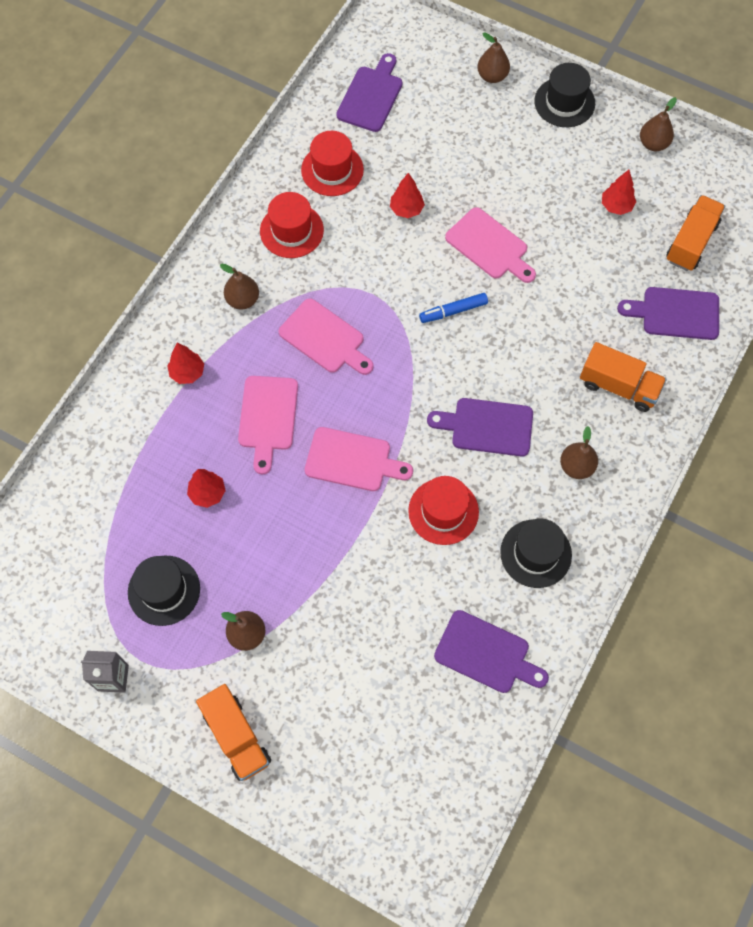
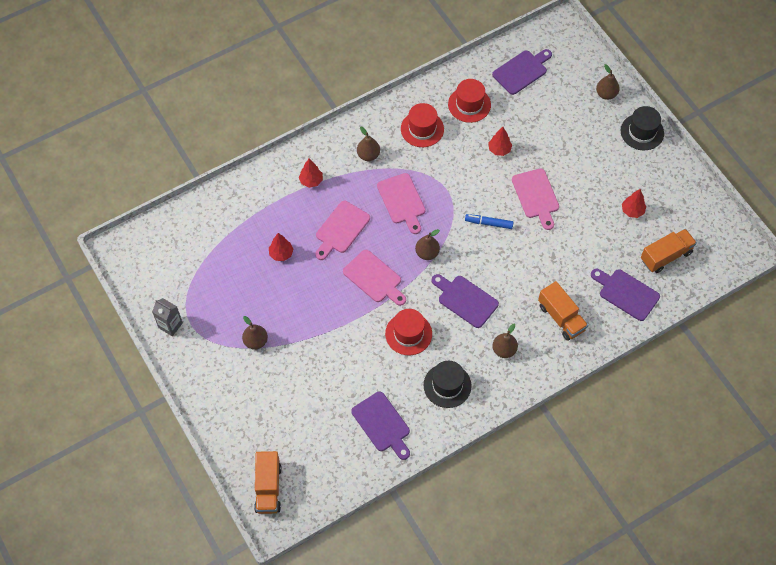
camera: 30 degrees right, 5 degrees down
black hat [128,556,200,626] -> none
orange truck [196,684,271,781] -> orange truck moved to [254,451,282,514]
brown pear [640,97,677,151] -> brown pear moved to [415,229,440,260]

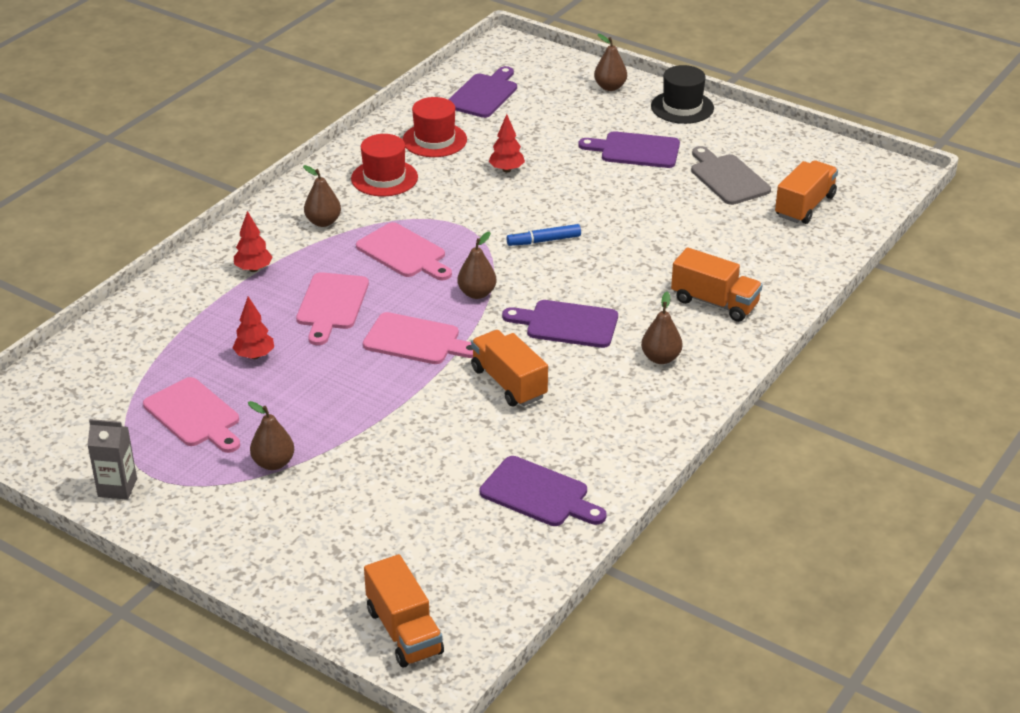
camera: 25 degrees left, 25 degrees down
red hat [385,309,432,355] -> orange truck [471,330,548,406]
black hat [423,361,472,408] -> none
pink cutting board [512,168,559,230] -> pink cutting board moved to [143,377,240,453]
purple cutting board [591,269,660,321] -> purple cutting board moved to [578,131,680,168]
red tree [622,189,646,218] -> grey cutting board [691,146,771,205]

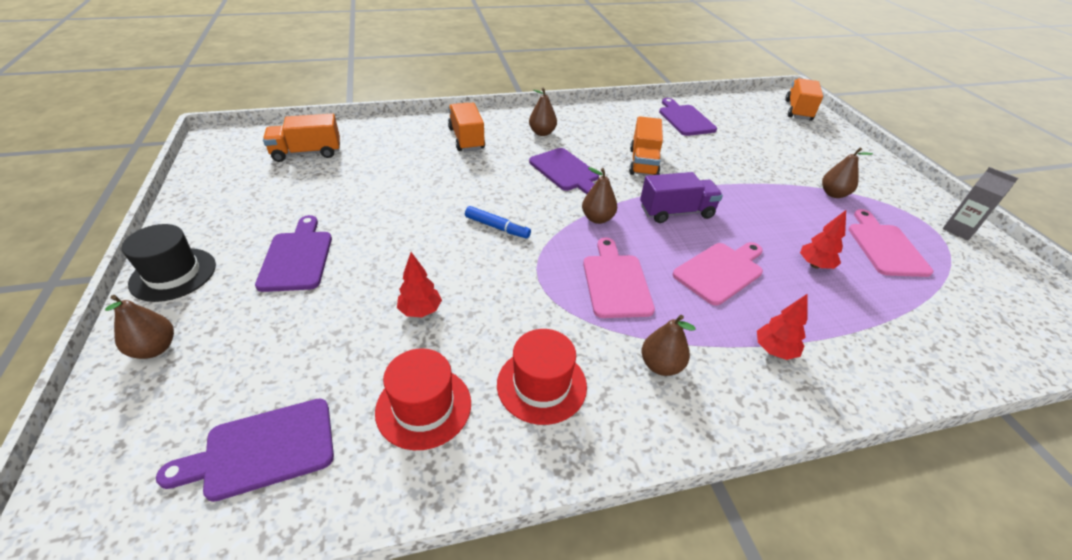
camera: 140 degrees left, 5 degrees up
pink cutting board [363,312,473,364] -> purple truck [640,172,723,223]
purple cutting board [578,131,680,168] -> purple cutting board turned 150 degrees counterclockwise [255,215,332,292]
grey cutting board [691,146,771,205] -> none

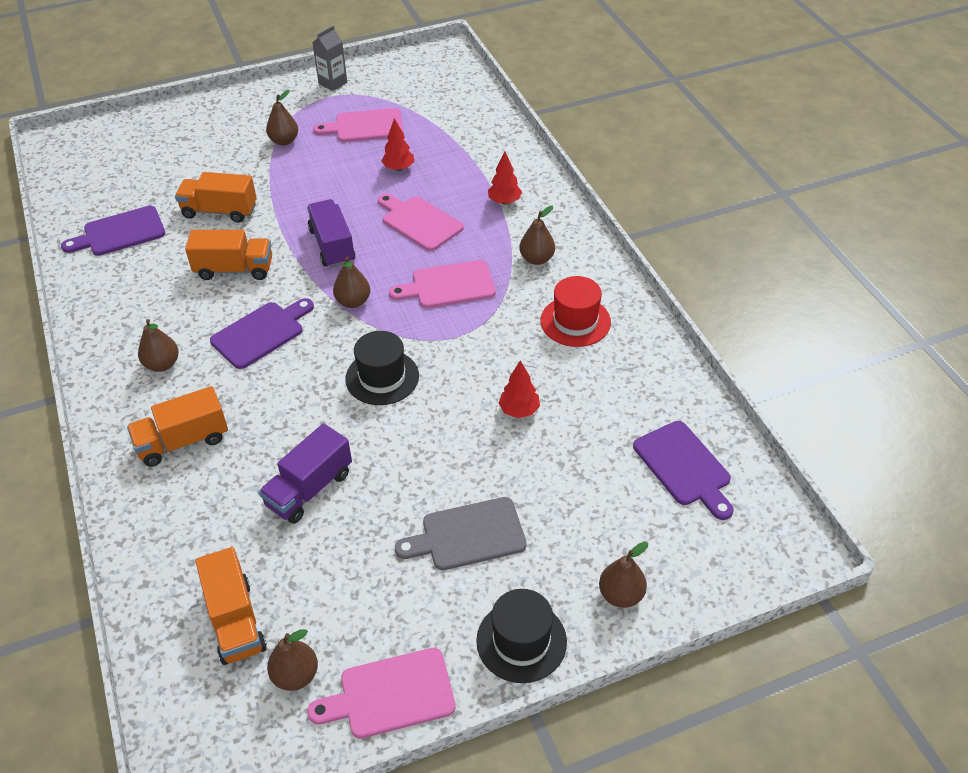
camera: 95 degrees left, 5 degrees up
purple cutting board [255,215,332,292] -> grey cutting board [395,497,527,570]
red hat [375,349,471,450] -> none
blue marker [465,206,531,238] -> black hat [345,331,419,405]
orange truck [785,78,823,121] -> orange truck moved to [175,172,257,223]
none -> purple truck [259,423,352,524]
none -> brown pear [267,629,318,691]
none -> pink cutting board [307,648,456,739]

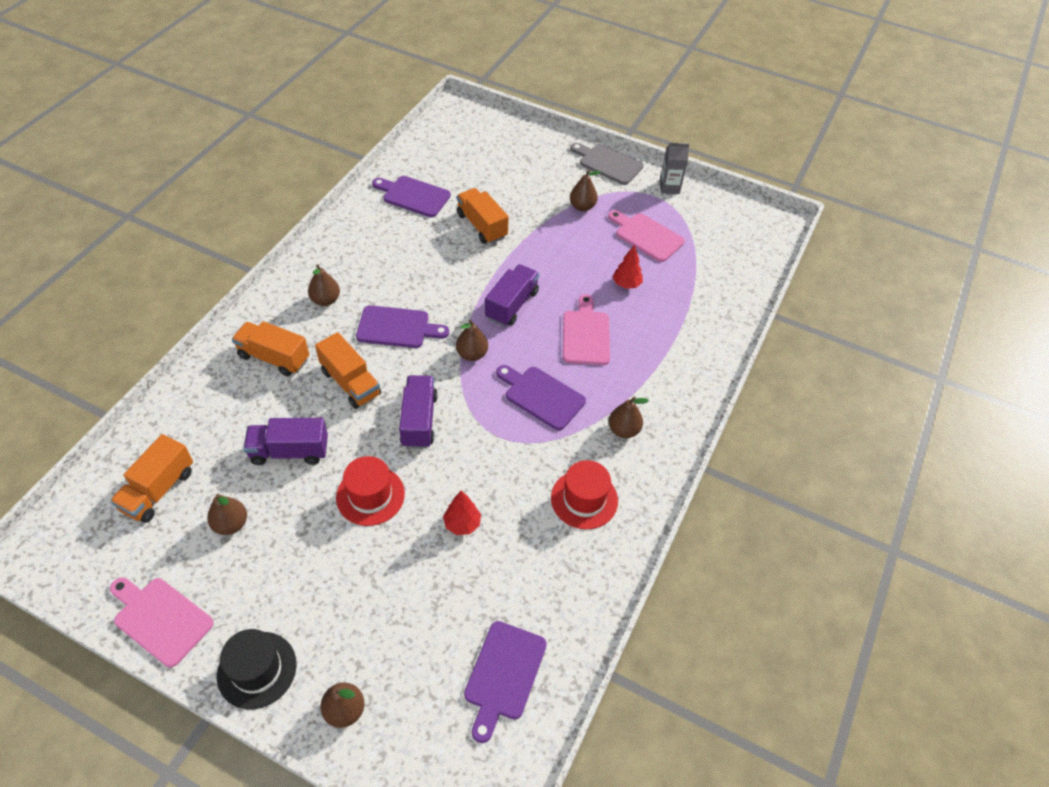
camera: 45 degrees right, 5 degrees up
orange truck [185,230,272,280] -> orange truck moved to [315,332,381,409]
brown pear [267,629,318,691] -> brown pear moved to [207,494,247,535]
black hat [345,331,419,405] -> purple truck [399,375,438,449]
pink cutting board [389,260,496,308] -> purple cutting board [496,365,586,430]
grey cutting board [395,497,527,570] -> grey cutting board moved to [570,143,644,185]
red tree [488,151,522,204] -> none
none -> red hat [336,456,405,526]

